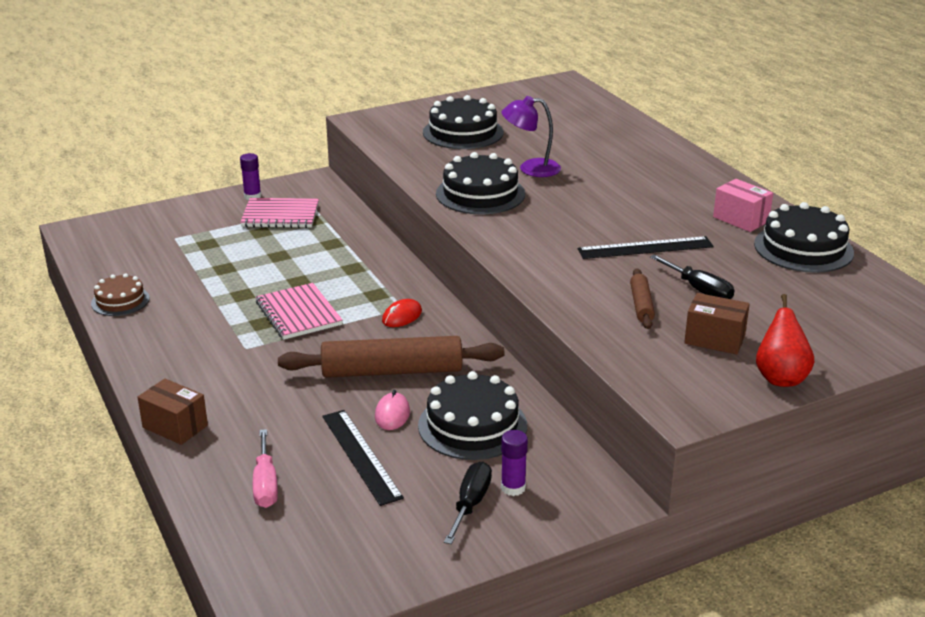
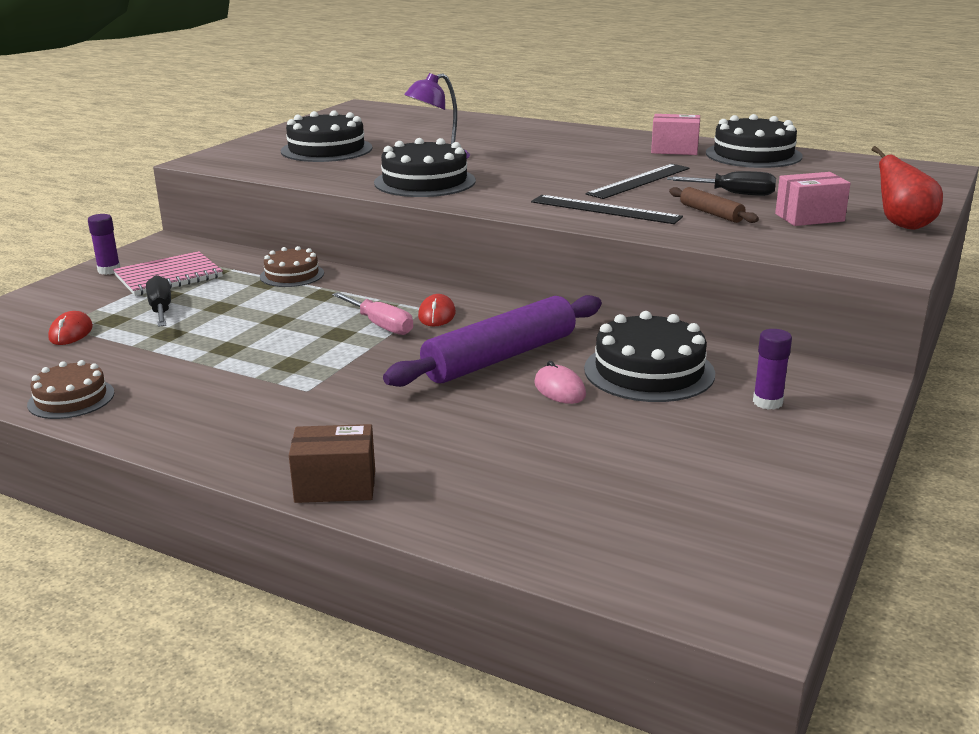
camera: 35 degrees left, 5 degrees down
pink screwdriver [253,429,278,508] -> pink screwdriver moved to [332,292,413,335]
pink notebook [256,283,342,339] -> none
brown rolling pin [278,336,504,378] -> purple rolling pin [383,295,602,387]
black ruler [322,410,404,506] -> black ruler moved to [531,195,683,224]
black screwdriver [444,462,492,544] -> black screwdriver moved to [146,275,171,327]
brown box [684,293,750,354] -> pink box [775,172,851,226]
none -> red mouse [48,311,93,345]
none -> brown cake [260,246,324,287]

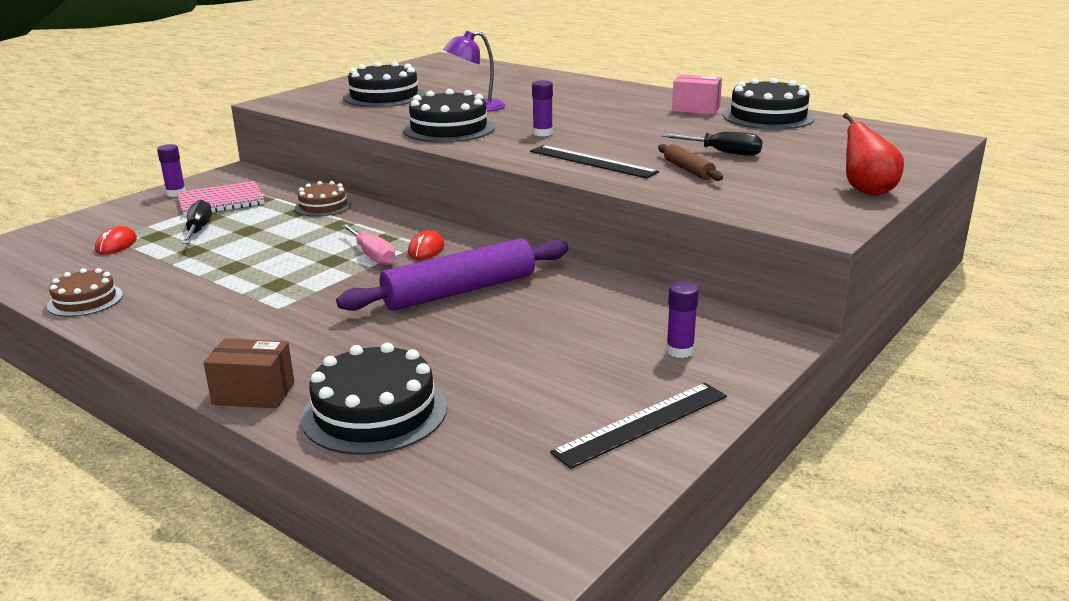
camera: 10 degrees right, 0 degrees up
pink mouse [534,361,586,404] -> none
black cake [584,311,715,402] -> black cake moved to [301,343,447,455]
black ruler [586,164,689,199] -> black ruler moved to [550,383,727,469]
pink box [775,172,851,226] -> none
none -> purple glue stick [532,80,553,136]

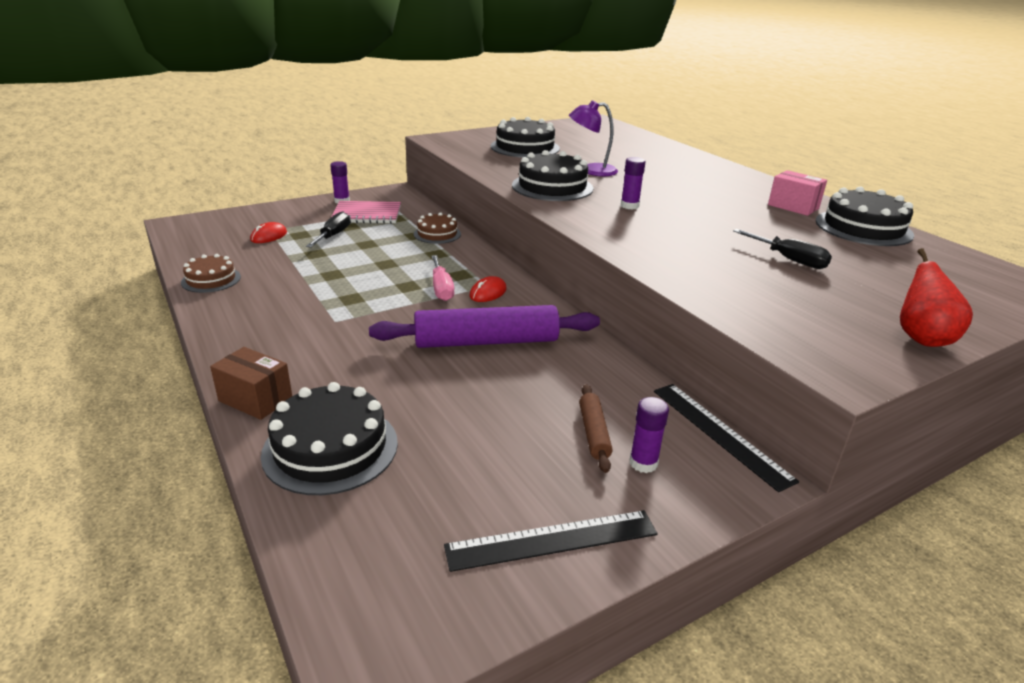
camera: 20 degrees right, 5 degrees up
black ruler [530,145,659,178] -> black ruler moved to [654,384,799,492]
brown rolling pin [658,144,723,181] -> brown rolling pin moved to [579,384,613,473]

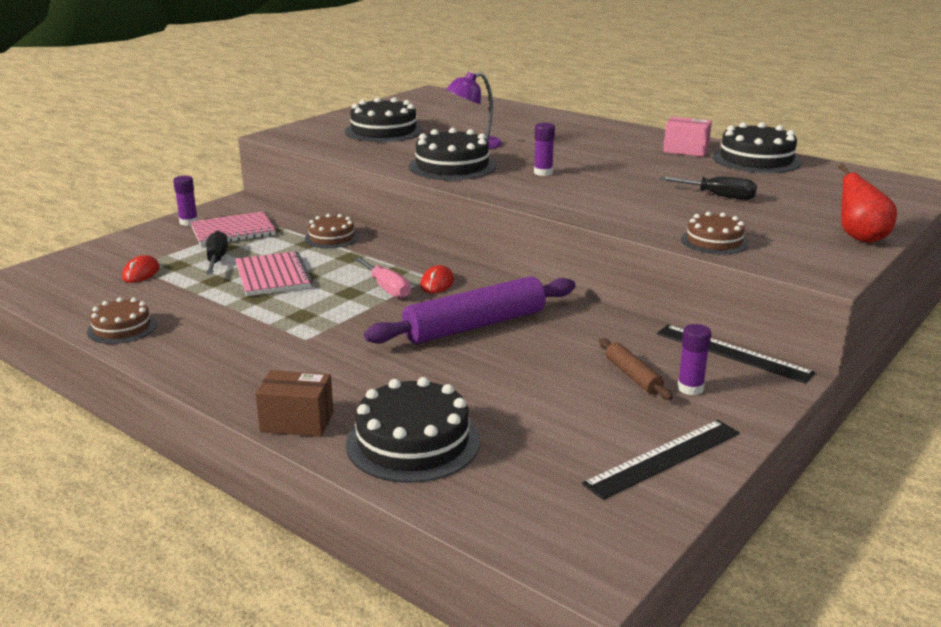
camera: 20 degrees left, 5 degrees down
none -> pink notebook [235,251,312,296]
none -> brown cake [681,212,748,254]

